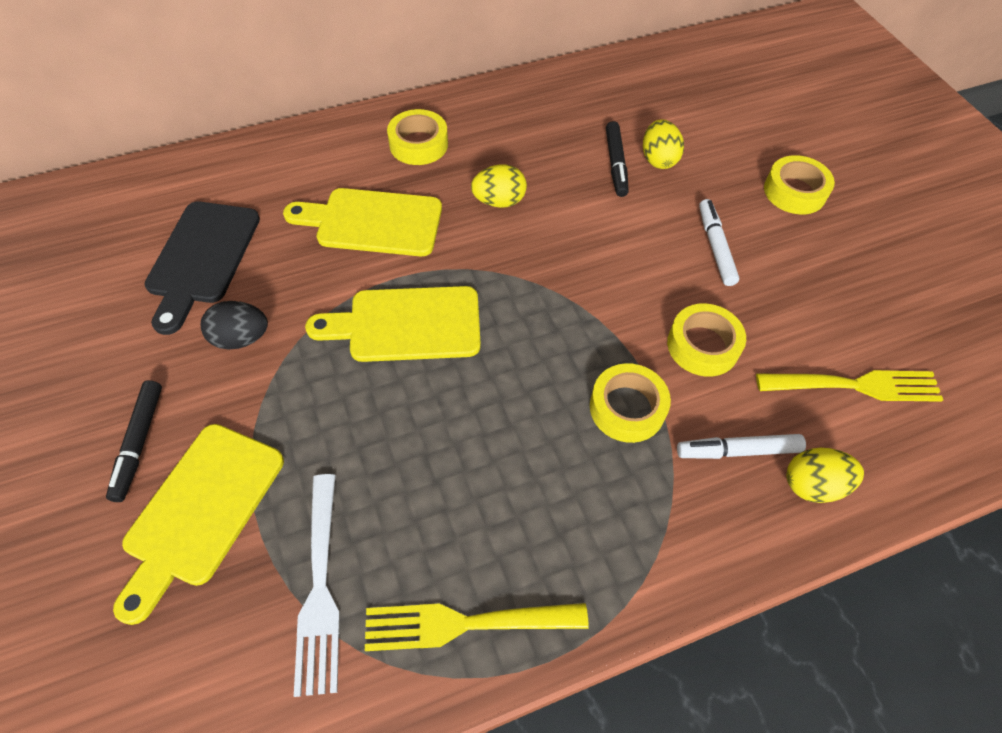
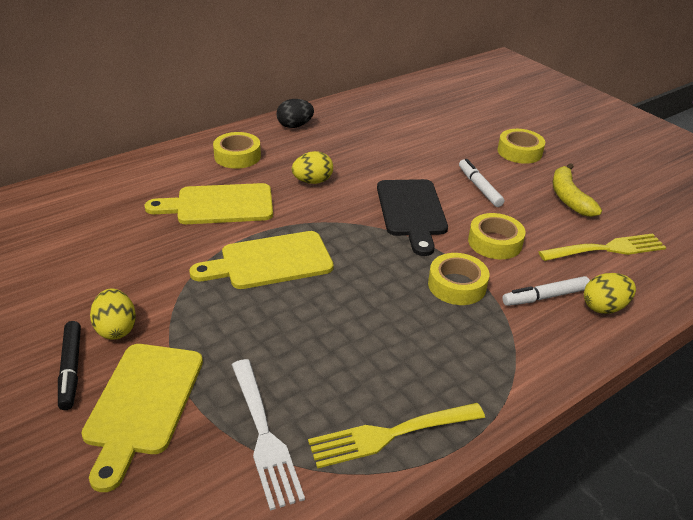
camera: 15 degrees left, 20 degrees down
black cutting board [145,202,260,335] -> black cutting board moved to [377,179,448,256]
black egg [201,301,268,349] -> black egg moved to [276,99,314,128]
black marker [606,121,629,197] -> none
yellow egg [643,119,684,169] -> yellow egg moved to [90,288,136,340]
none -> yellow banana [553,163,602,217]

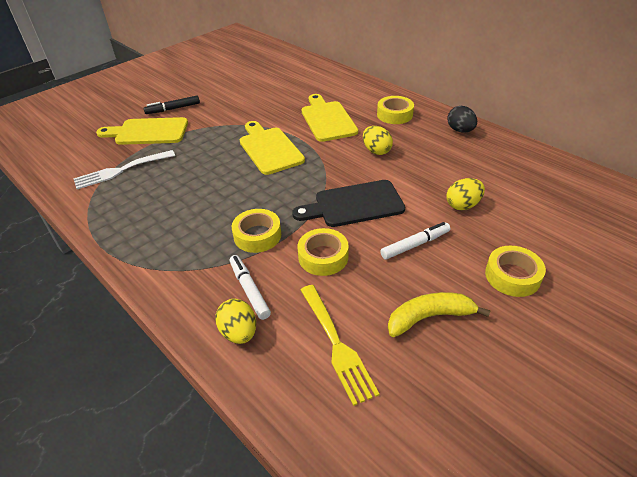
camera: 85 degrees right, 5 degrees up
yellow egg [90,288,136,340] -> yellow egg moved to [446,178,485,210]
yellow fork [308,403,485,469] -> none

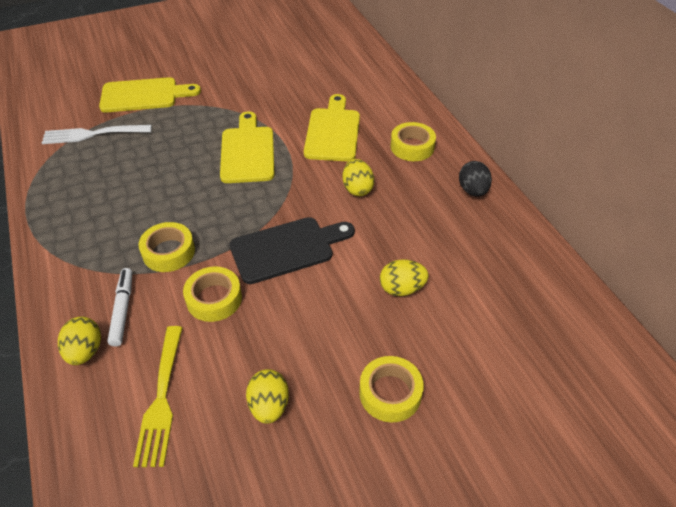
camera: 20 degrees right, 5 degrees up
yellow cutting board [96,117,188,145] -> yellow cutting board turned 150 degrees clockwise [99,77,201,112]
black marker [143,96,200,114] -> none
black cutting board [292,180,405,227] -> black cutting board turned 150 degrees clockwise [229,217,355,284]
white marker [380,222,450,260] -> none
yellow banana [388,292,491,337] -> yellow egg [246,369,289,424]

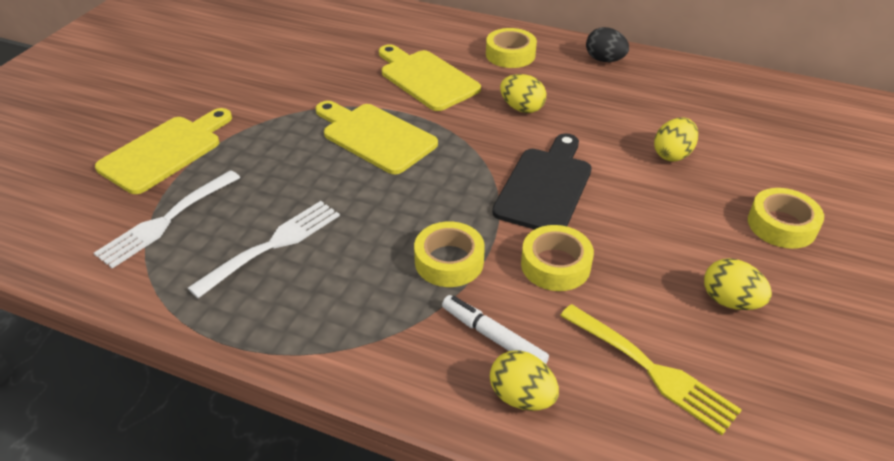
camera: 45 degrees left, 5 degrees down
none -> white fork [188,201,340,298]

